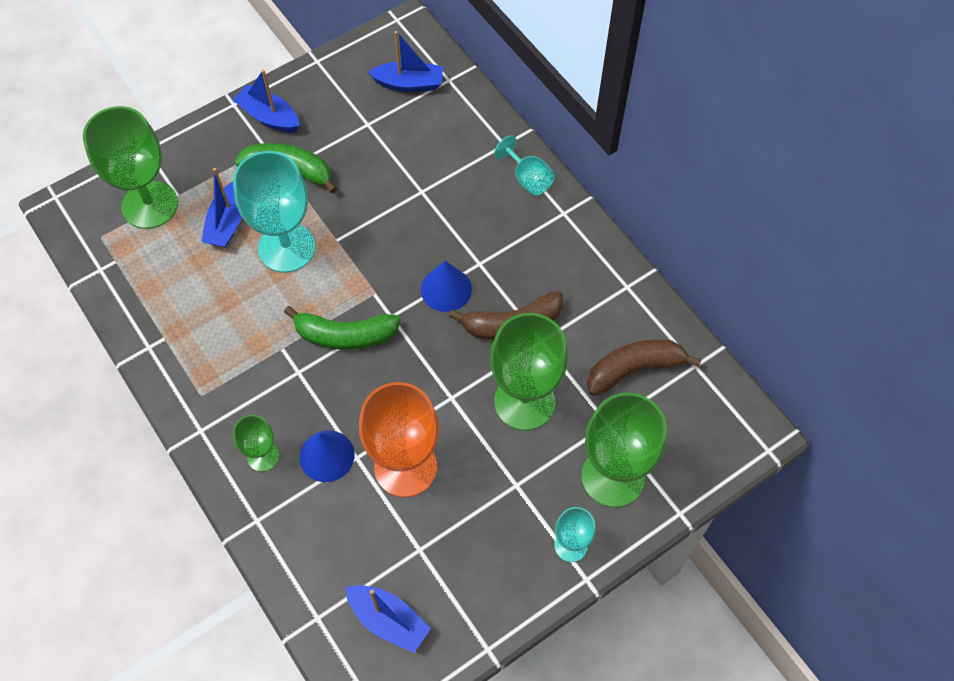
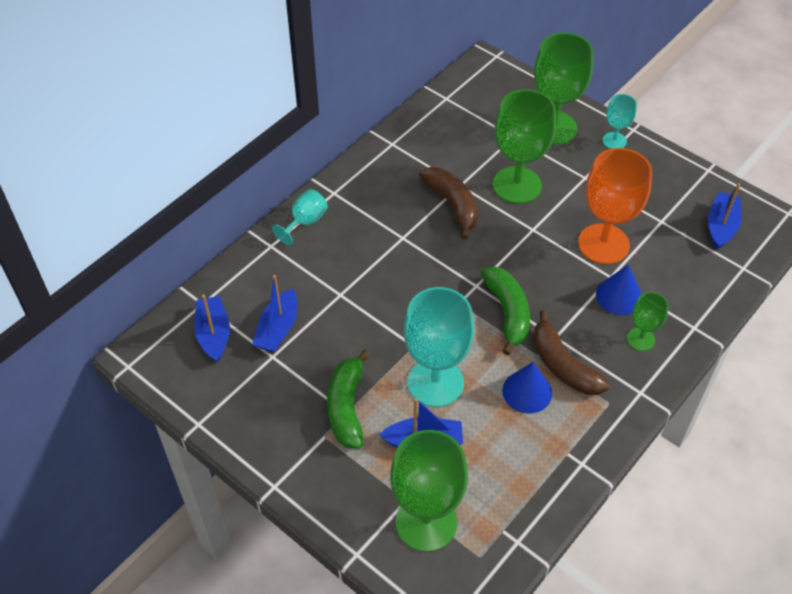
camera: 105 degrees left, 10 degrees down
blue boat [233,70,300,132] -> blue boat moved to [252,275,297,352]
blue cone [421,261,472,312] -> blue cone moved to [502,362,552,413]
brown banana [587,339,702,396] -> brown banana moved to [533,310,610,395]

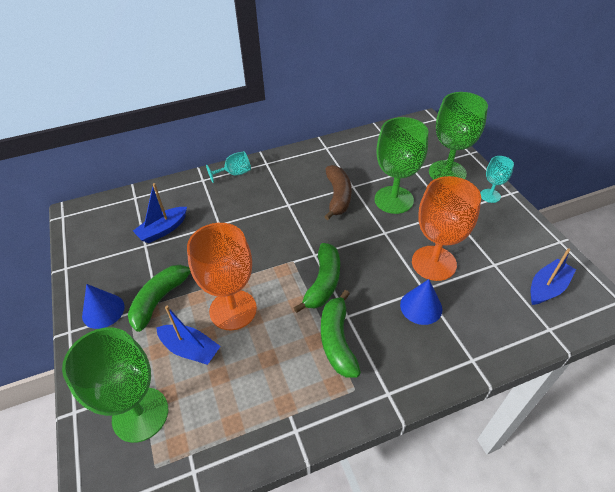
camera: 30 degrees right, 5 degrees down
blue boat [194,295,230,363] -> none
turquoise goblet [404,287,474,407] -> orange goblet [187,223,257,330]
blue cone [502,362,552,413] -> blue cone moved to [82,284,125,329]
brown banana [533,310,610,395] -> green banana [321,290,361,378]
green goblet [627,292,668,351] -> none

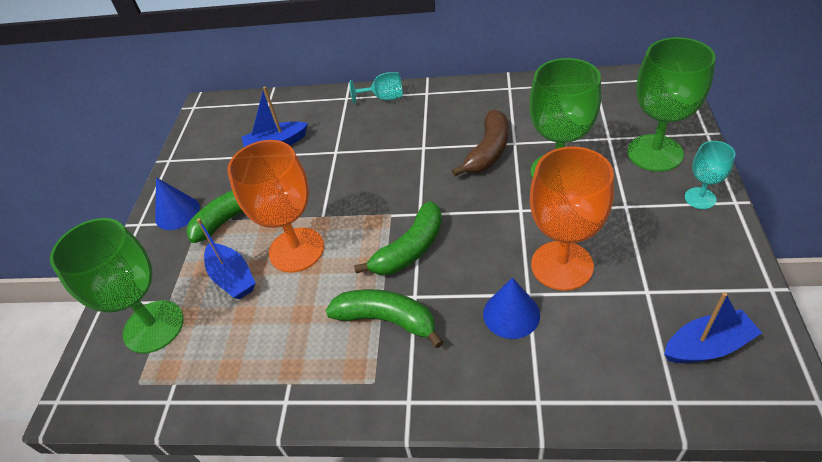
camera: 30 degrees right, 0 degrees up
green banana [321,290,361,378] -> green banana turned 90 degrees clockwise [325,289,443,348]

